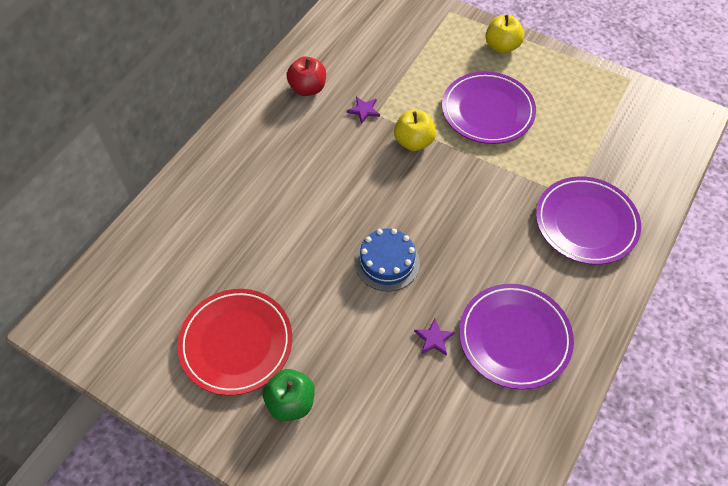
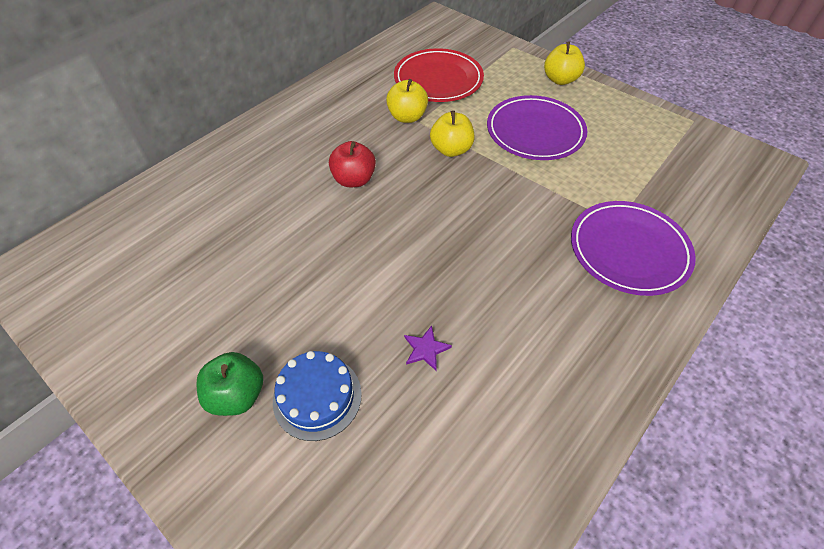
camera: 10 degrees right, 5 degrees down
red plate [177,289,292,396] -> red plate moved to [394,48,484,102]
red apple [287,57,326,96] -> red apple moved to [329,141,376,187]
purple star [347,97,380,124] -> yellow apple [386,79,428,123]
blue cake [355,228,420,291] -> blue cake moved to [273,351,362,441]
purple plate [459,284,574,390] -> none

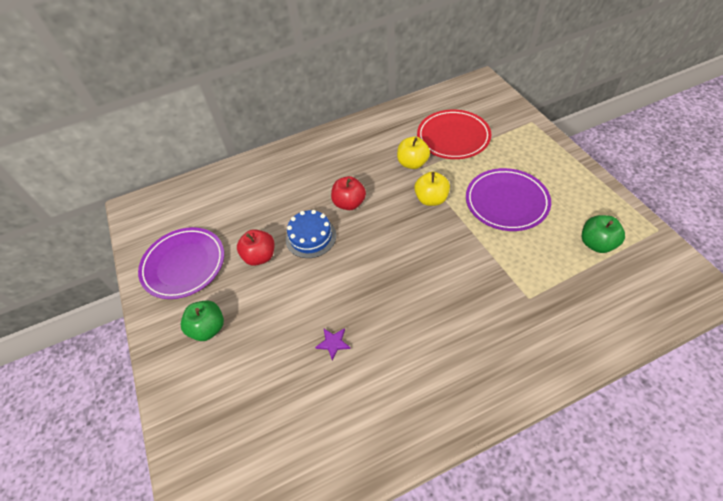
camera: 30 degrees right, 0 degrees up
blue cake [273,351,362,441] -> blue cake moved to [286,210,336,258]
yellow apple [544,41,585,85] -> none
purple plate [571,201,696,296] -> purple plate moved to [138,227,224,299]
none -> red apple [237,229,274,266]
none -> green apple [582,215,625,253]

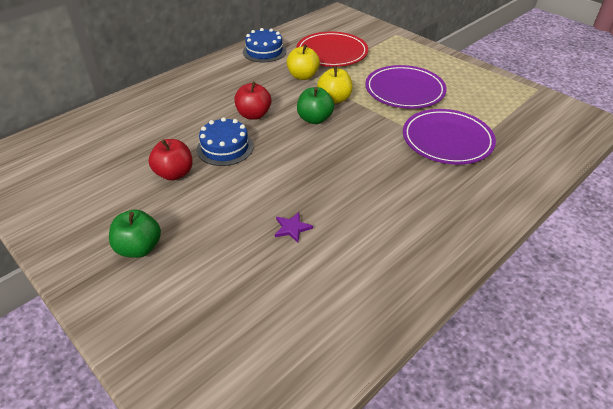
camera: 25 degrees left, 10 degrees down
purple plate [138,227,224,299] -> purple plate moved to [403,109,496,165]
green apple [582,215,625,253] -> green apple moved to [297,87,334,124]
none -> blue cake [243,28,286,62]

